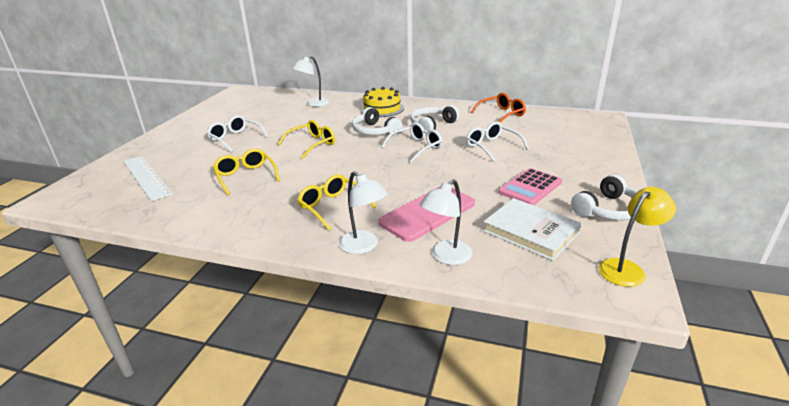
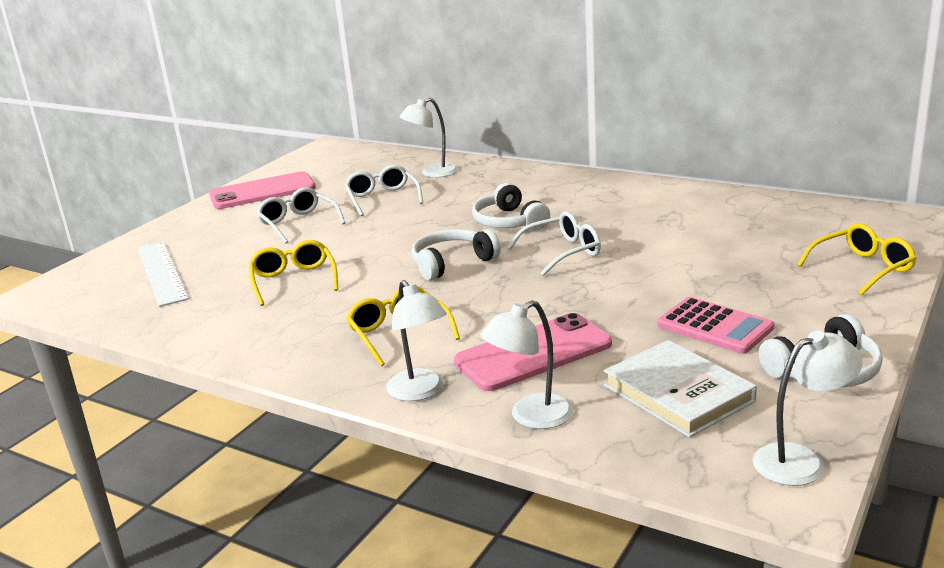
camera: 15 degrees right, 5 degrees down
yellow glasses [278,120,335,159] -> yellow glasses moved to [797,223,916,296]
yellow cake [360,87,404,117] -> none
white headphones [410,105,460,134] -> white headphones moved to [411,229,501,280]
white glasses [466,121,529,162] -> white glasses moved to [344,165,423,216]
orange glasses [471,93,526,123] -> none
pink calculator [498,168,562,205] -> pink calculator turned 105 degrees counterclockwise [657,297,775,354]
yellow lamp [598,186,676,287] -> white lamp [753,330,863,486]
none -> pink phone [209,171,316,209]

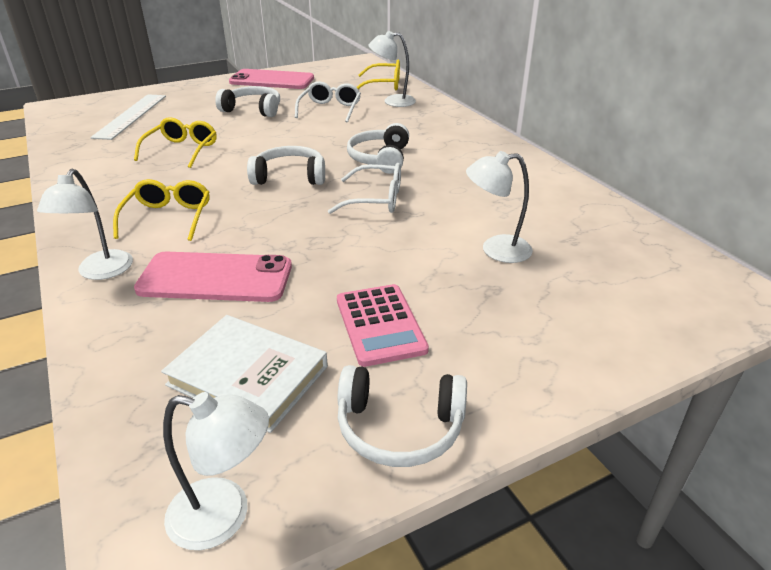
camera: 30 degrees right, 10 degrees up
white glasses [256,187,346,243] -> white headphones [215,86,280,117]
white lamp [480,300,573,429] -> white lamp moved to [466,151,533,263]
white book [604,340,757,438] -> white book turned 60 degrees counterclockwise [161,315,328,433]
yellow glasses [797,223,916,296] -> yellow glasses moved to [356,60,400,90]

